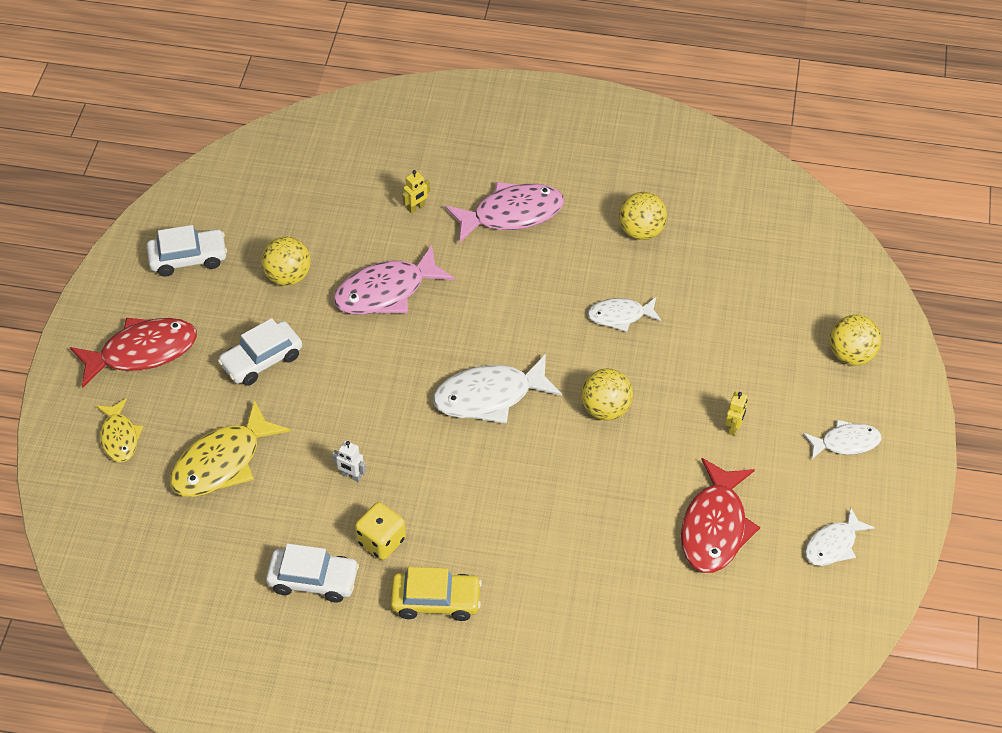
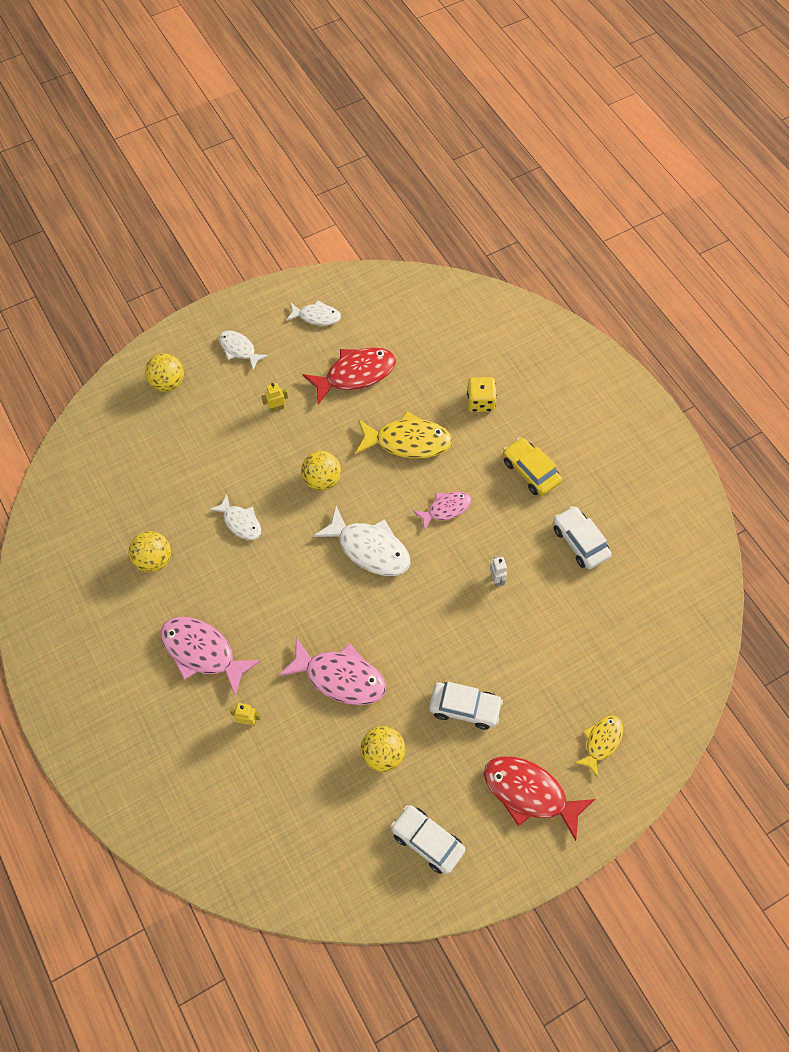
camera: 130 degrees left, 10 degrees up
yellow fish [170,400,290,497] -> yellow fish moved to [355,411,452,459]
yellow dice [355,502,406,560] -> yellow dice moved to [467,377,497,412]
none -> pink fish [413,492,471,531]

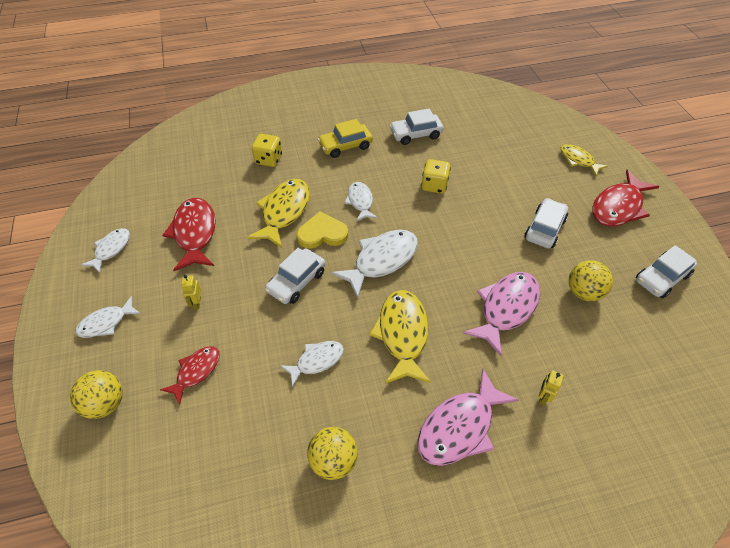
camera: 75 degrees left, 10 degrees down
yellow ball [301,451,341,491] -> white car [265,248,325,304]
pink fish [413,492,471,531] -> white fish [344,182,378,222]
white robot [490,556,507,587] -> yellow dice [421,159,451,194]
none -> red fish [160,346,220,404]
none -> yellow heart [296,211,348,249]
none -> yellow fish [369,290,431,384]

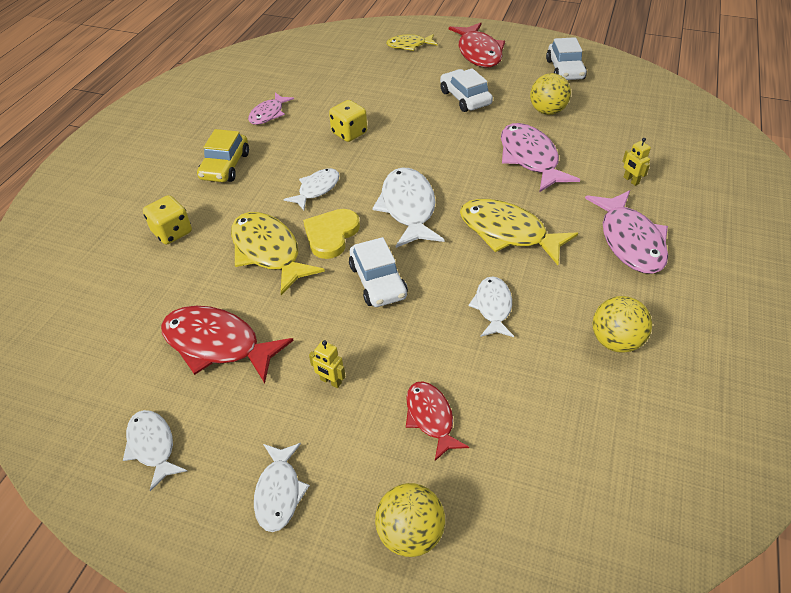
camera: 55 degrees left, 5 degrees down
white fish [344,182,378,222] -> white fish turned 105 degrees clockwise [284,168,340,210]
white car [389,109,444,145] -> pink fish [248,92,294,125]

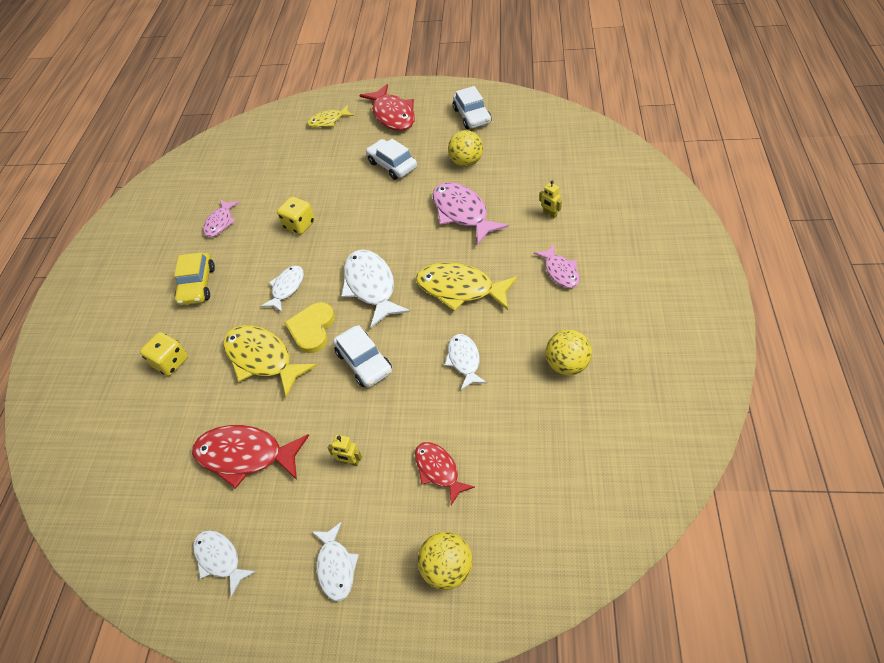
camera: 10 degrees left, 5 degrees up
pink fish [585,190,668,274] -> pink fish [534,244,580,288], size x0.59

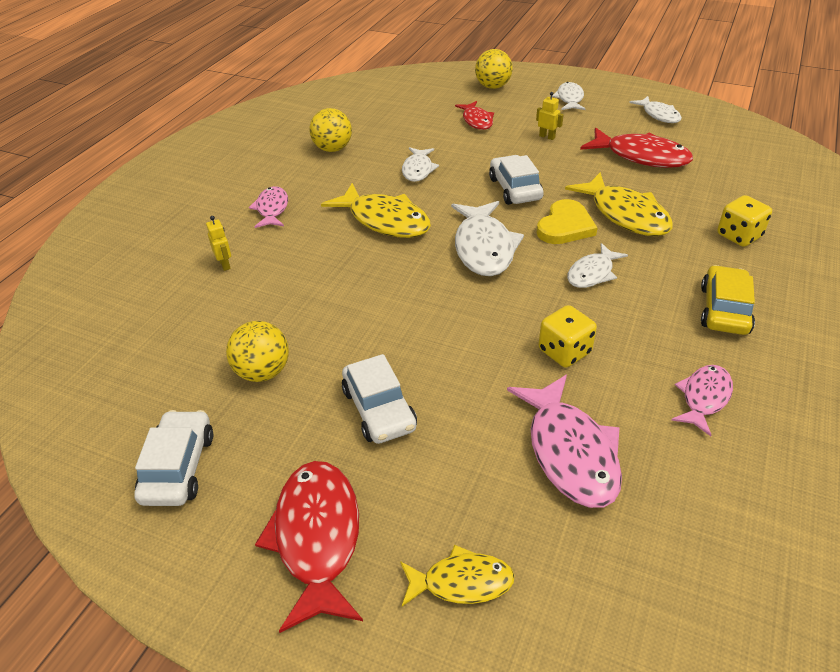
camera: 165 degrees left, 10 degrees down
pink fish [432,182,509,244] -> pink fish moved to [507,375,622,508]

